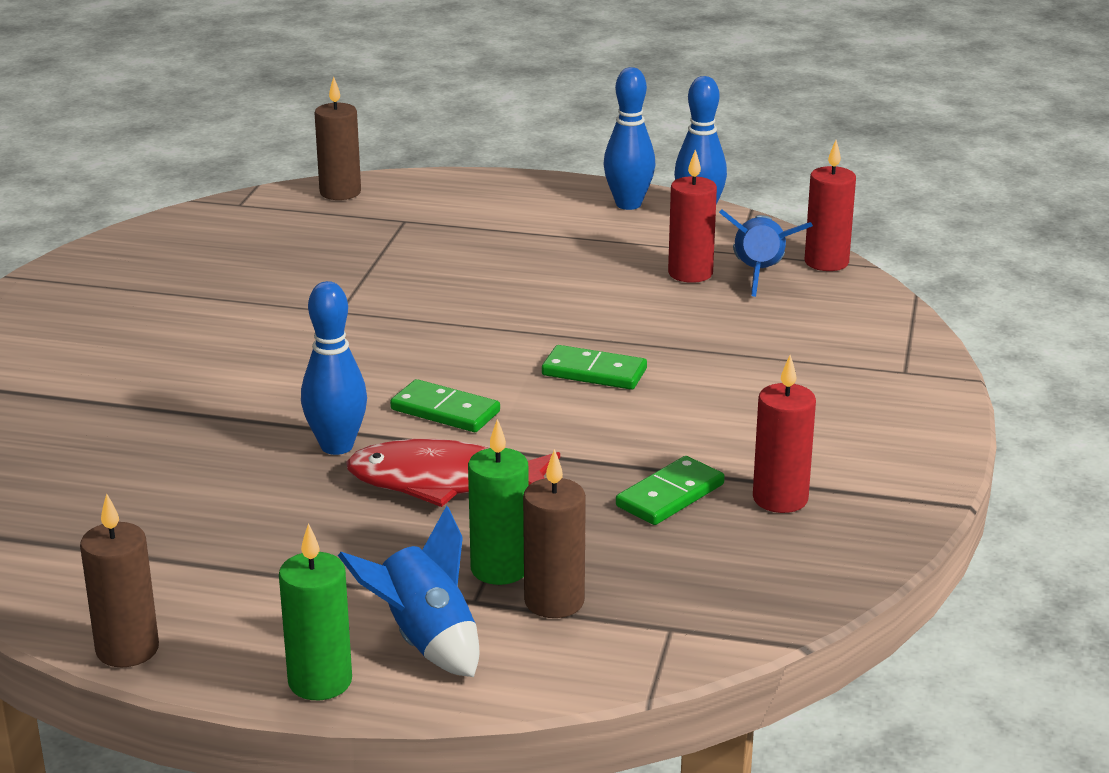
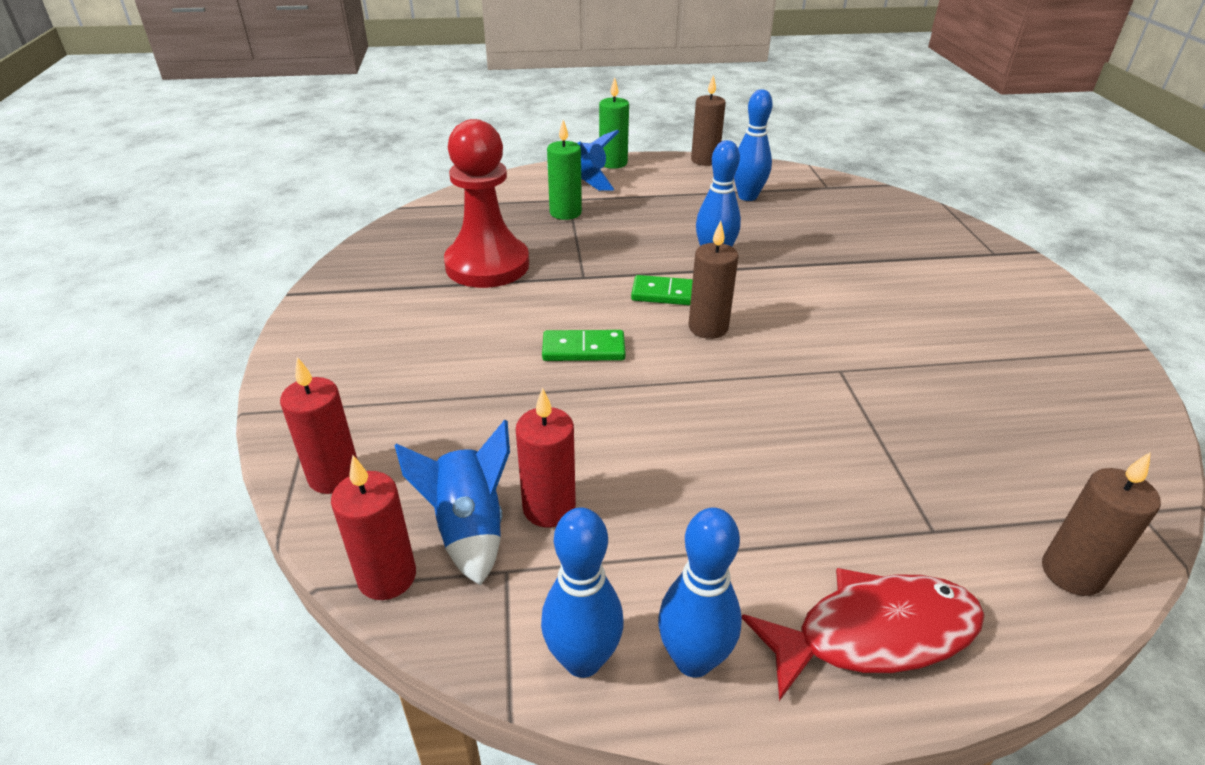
camera: 160 degrees right, 10 degrees up
red fish [346,439,560,507] -> red fish moved to [742,568,985,701]
brown candle [523,449,586,618] -> brown candle moved to [689,221,738,339]
green domino [616,456,725,525] -> red pawn [444,119,529,288]
red candle [753,355,816,513] -> red candle moved to [280,357,358,494]
none -> blue bowling pin [734,89,773,201]

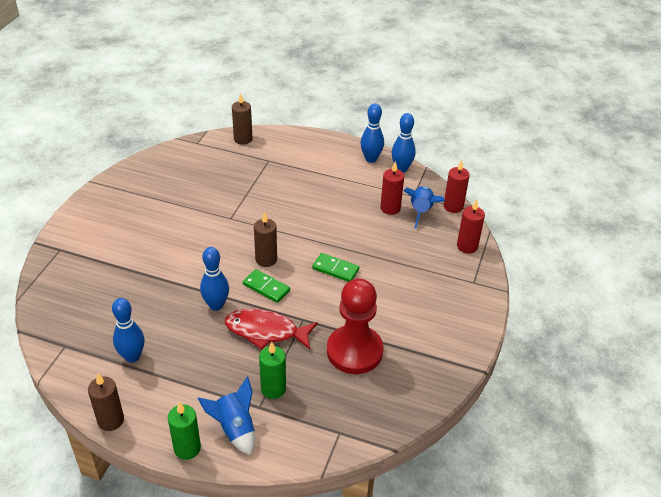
camera: 155 degrees left, 5 degrees up
red fish [742,568,985,701] -> red fish moved to [225,309,318,350]

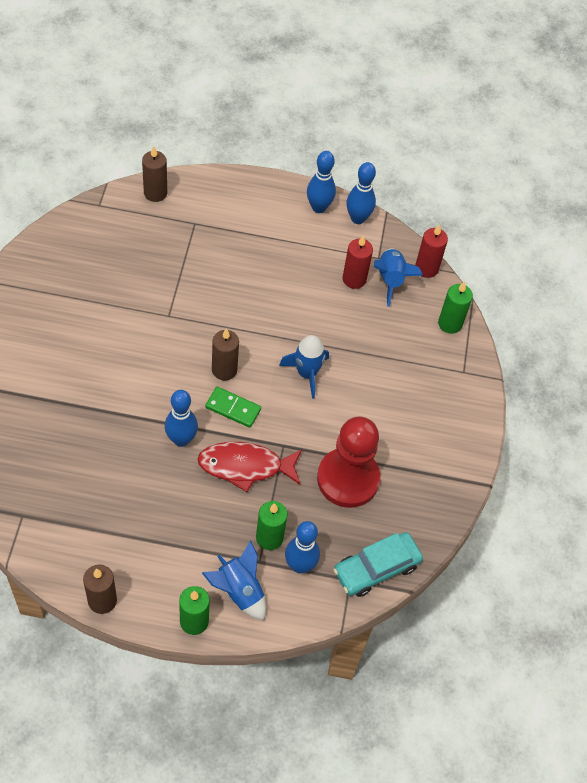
camera: 15 degrees left, 15 degrees up
blue bowling pin [112,298,145,363] -> blue bowling pin moved to [285,521,320,574]
green domino [312,253,359,282] -> blue rocket [279,335,329,399]
red candle [457,199,485,254] -> green candle [438,281,473,334]
none -> turquoise car [333,532,423,597]

